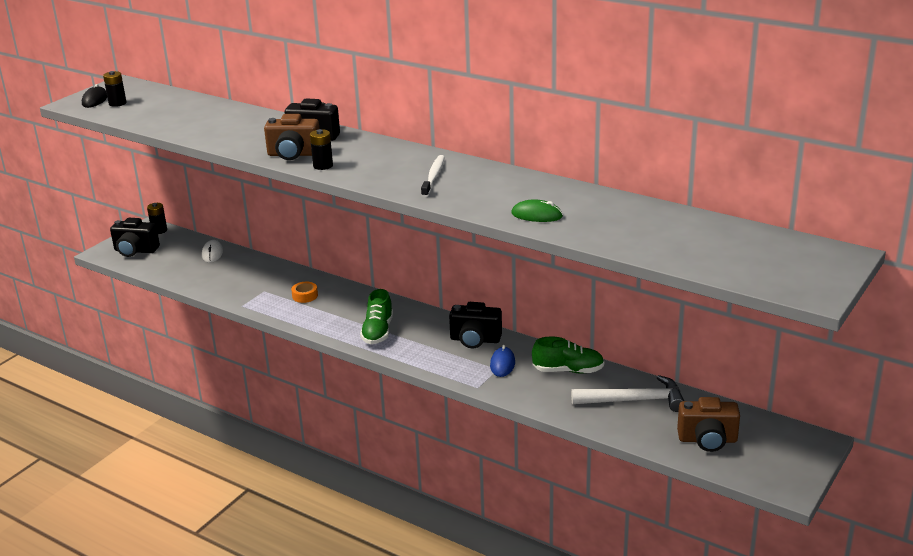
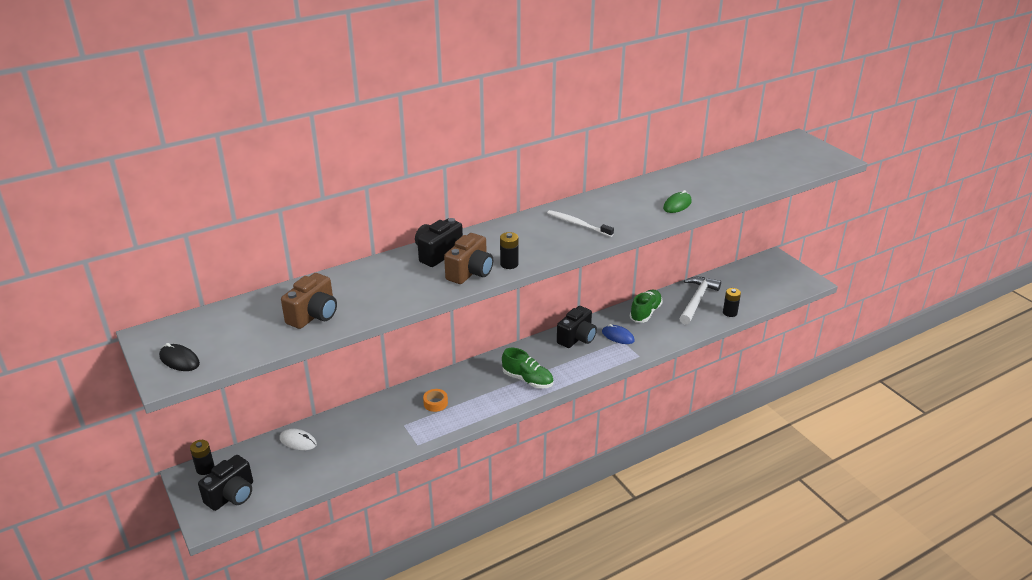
camera: 65 degrees left, 5 degrees up
black battery [103,71,126,107] -> black battery moved to [723,288,741,317]
brown camera [677,397,740,452] -> brown camera moved to [281,273,337,329]

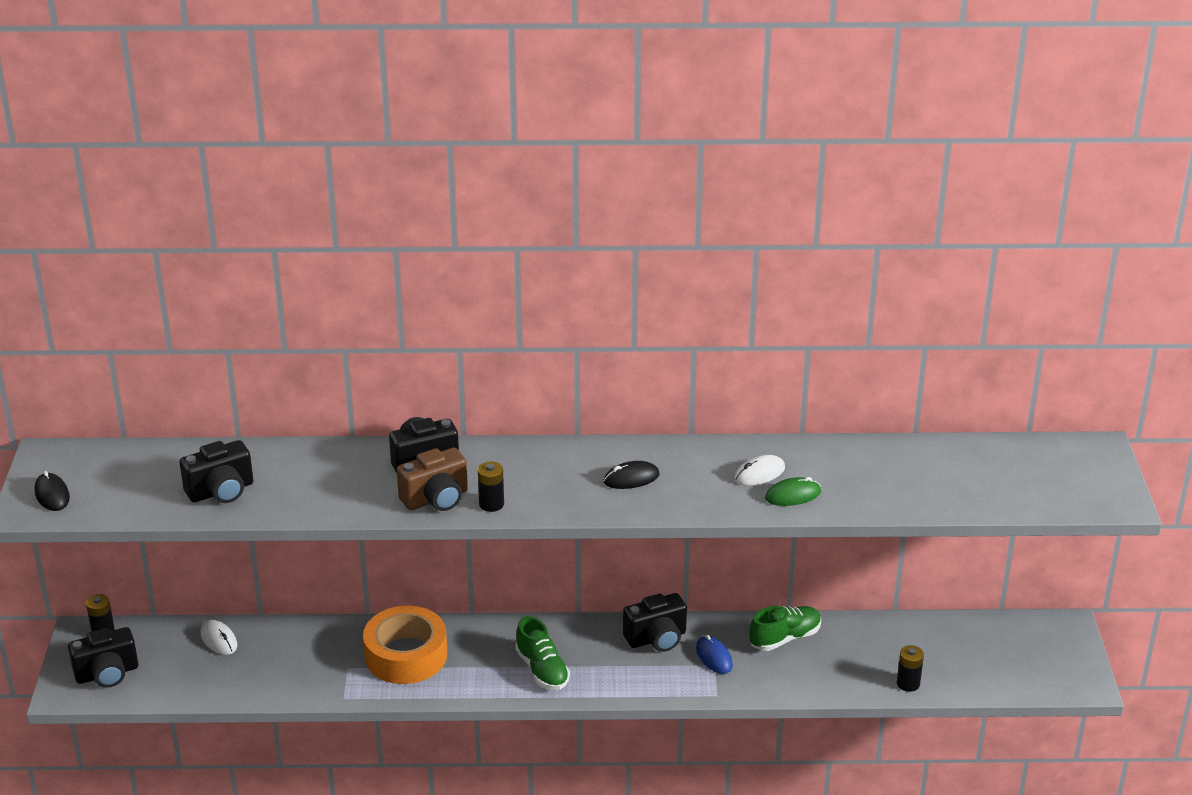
camera: 30 degrees right, 0 degrees up
brown camera [281,273,337,329] -> black camera [179,440,253,503]
orange tape [423,389,448,412] -> orange tape [363,606,447,684], size x2.44
white toothbrush [547,210,614,237] -> black mouse [603,461,660,489]
white hammer [679,277,721,324] -> none
none -> white mouse [734,455,785,486]

